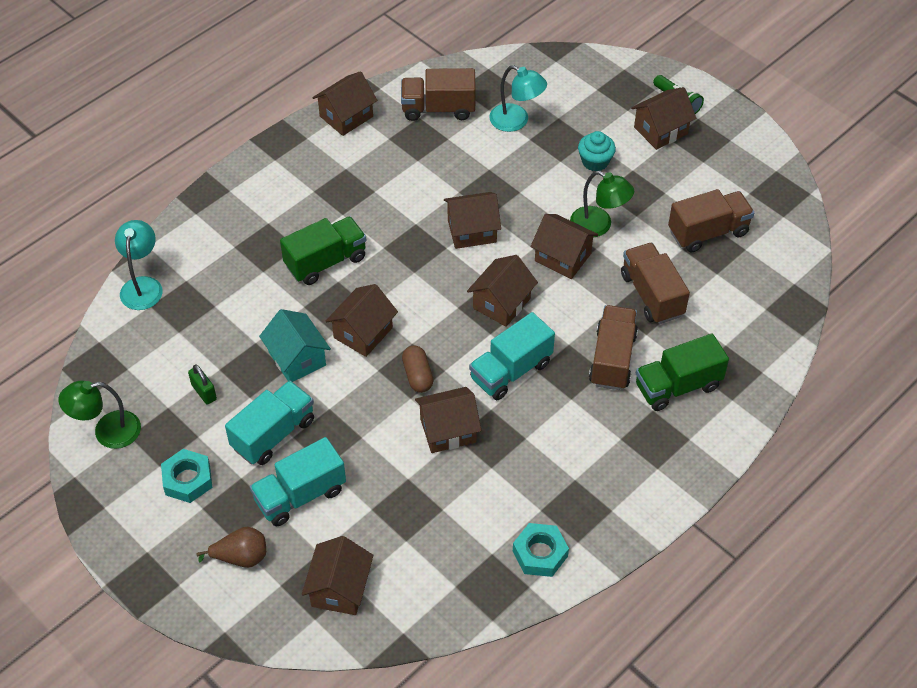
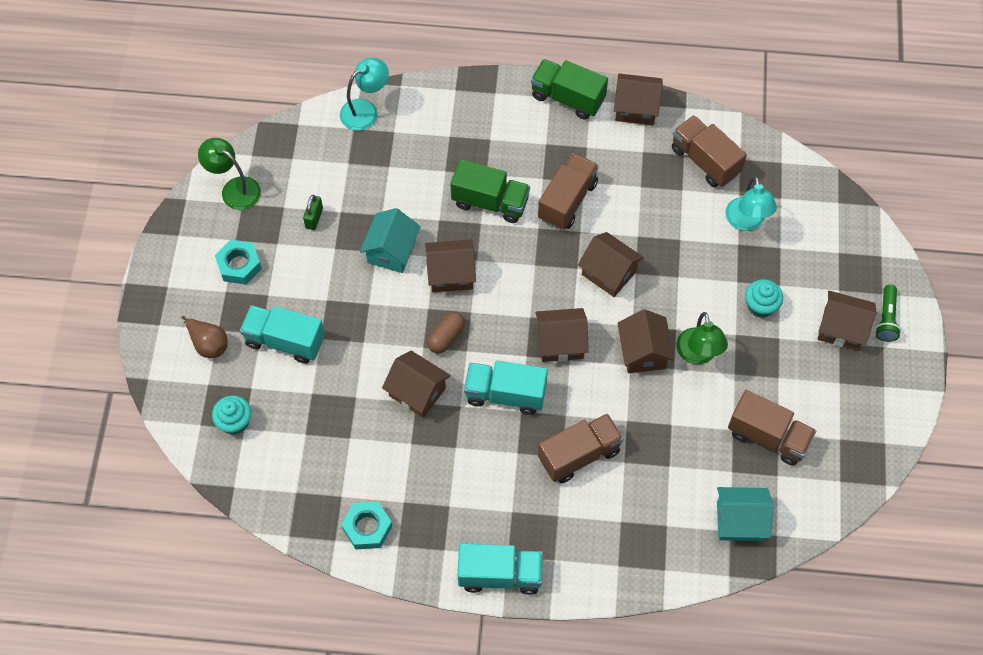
camera: 50 degrees right, 10 degrees up
turquoise truck [225,381,314,465] -> turquoise truck moved to [458,543,543,595]
brown house [302,536,373,615] -> turquoise cupcake [212,395,252,435]
brown truck [621,243,690,324] -> brown truck moved to [538,153,599,230]
green truck [636,334,729,411] -> green truck moved to [531,59,608,120]
none -> turquoise house [717,487,774,541]

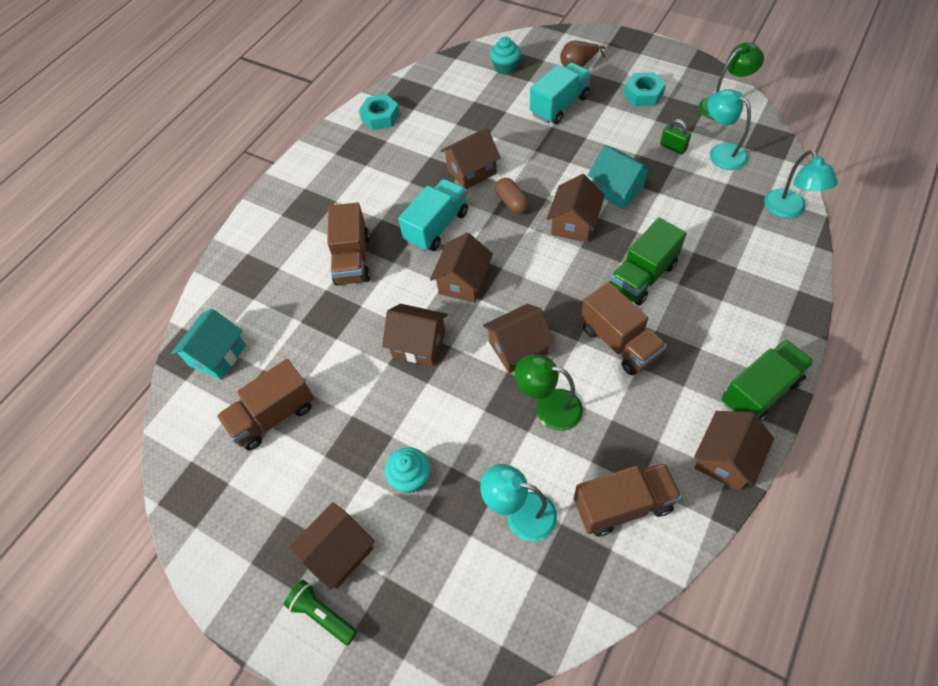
camera: 120 degrees right, 5 degrees down
turquoise truck [458,543,543,595] -> none
green lamp [676,312,728,364] -> green lamp moved to [515,355,583,431]
none -> turquoise lamp [708,89,751,170]

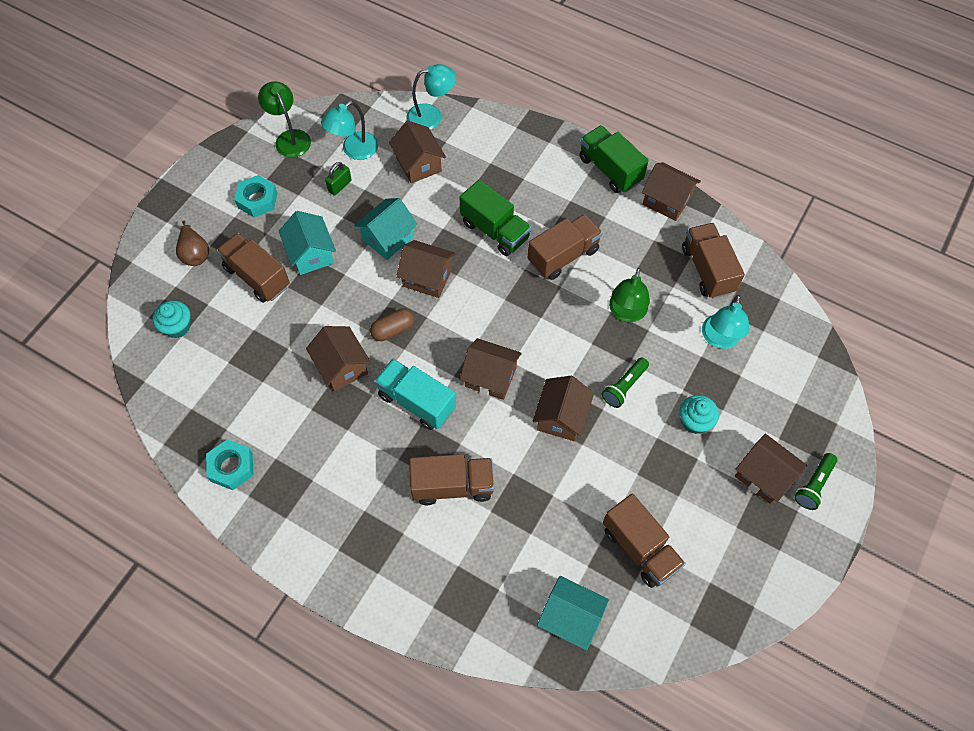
camera: 95 degrees left, 5 degrees up
brown house [483,304,555,373] -> brown house moved to [389,121,446,183]
turquoise truck [530,62,592,124] -> brown truck [216,233,290,303]
none -> turquoise house [279,211,336,275]
none -> green flashlight [602,357,649,408]

